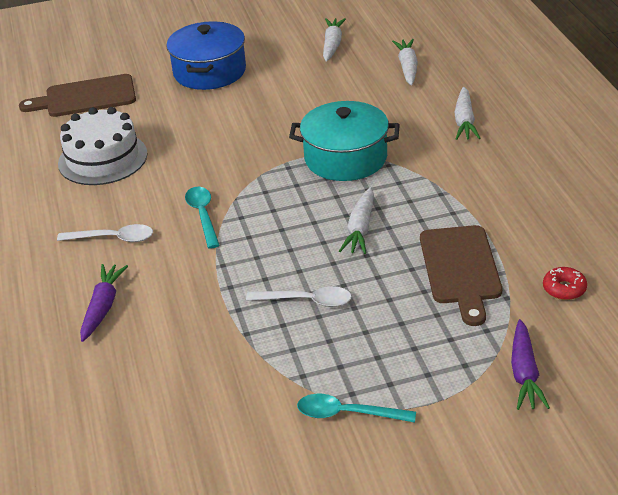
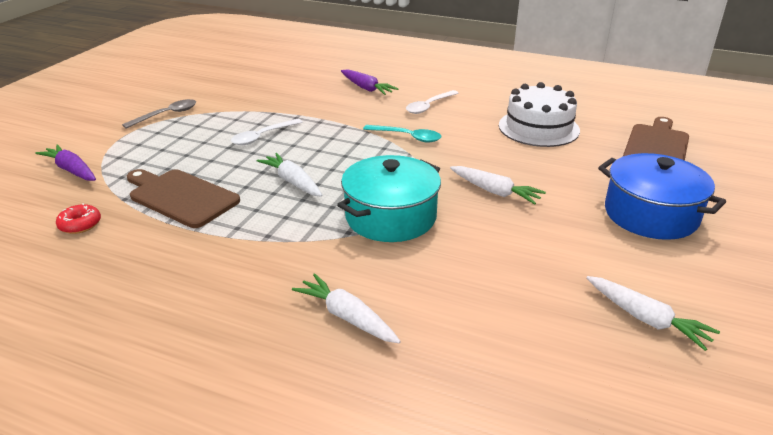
camera: 125 degrees right, 5 degrees down
turquoise spoon [297,394,416,423] -> grey spoon [122,99,196,129]
white carrot [392,39,418,86] -> white carrot moved to [450,166,546,205]

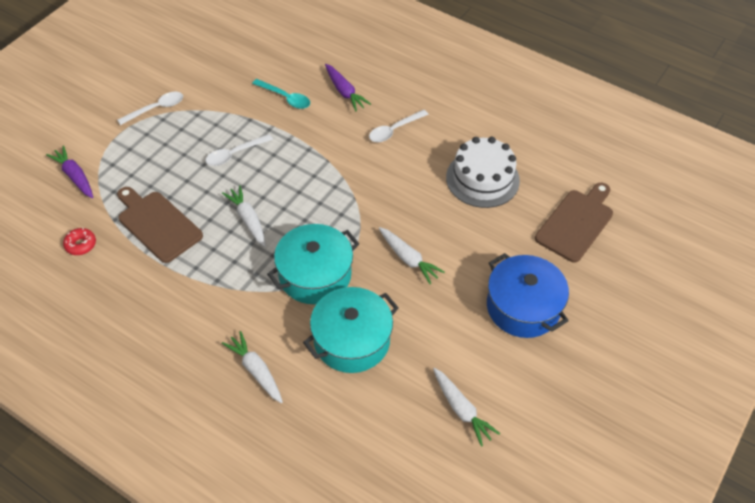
camera: 10 degrees right, 20 degrees up
grey spoon [122,99,196,129] -> white spoon [117,92,183,125]
turquoise spoon [363,125,441,143] -> turquoise spoon moved to [252,79,310,109]
none -> turquoise pot [303,287,399,373]

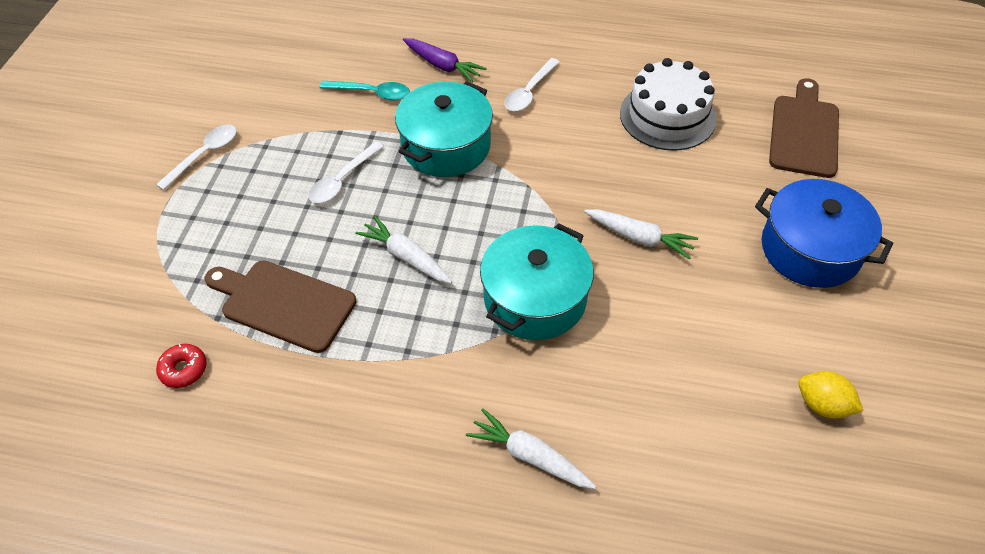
camera: 20 degrees left, 0 degrees up
purple carrot [46,145,93,198] -> none
turquoise pot [303,287,399,373] -> turquoise pot moved to [395,81,493,177]
white carrot [433,368,500,447] -> yellow lemon [798,371,863,419]

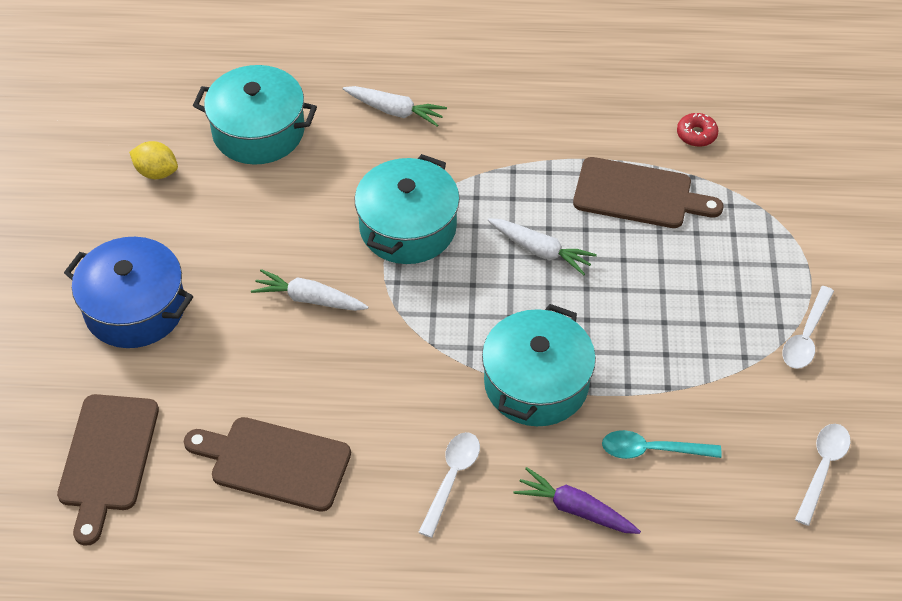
camera: 170 degrees right, 0 degrees up
white spoon [308,142,384,203] -> white spoon moved to [795,424,851,526]
white cake [620,58,717,151] -> brown cutting board [184,417,351,512]
none -> turquoise pot [193,65,317,165]

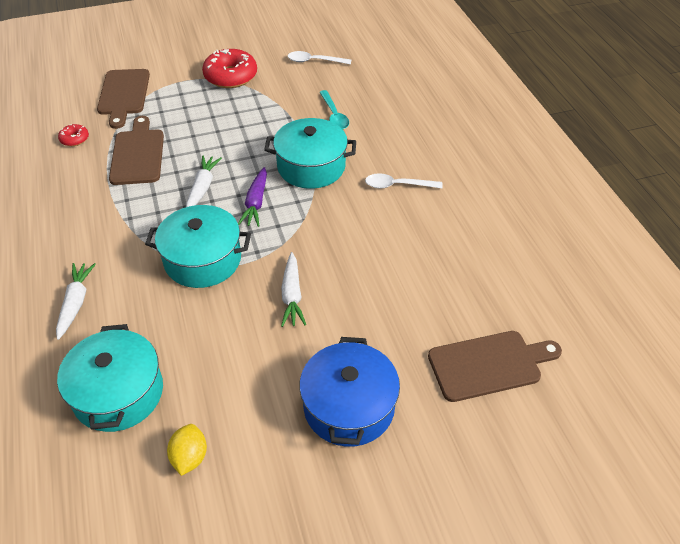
camera: 110 degrees left, 5 degrees down
brown cutting board [184,417,351,512] -> brown cutting board moved to [97,69,150,129]
purple carrot [513,467,641,534] -> purple carrot moved to [238,167,267,227]
white spoon [782,286,834,369] -> red donut [202,49,257,88]

